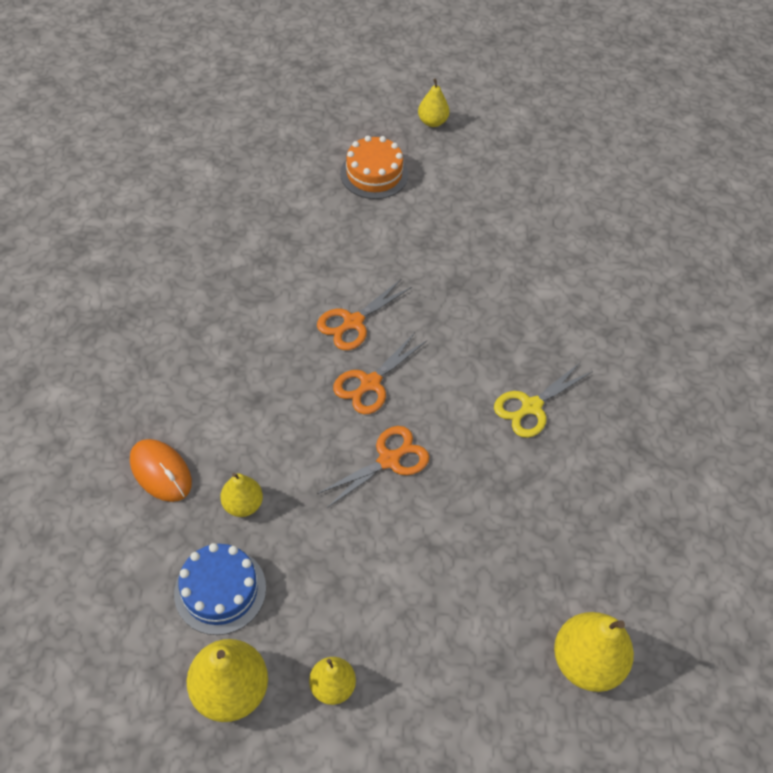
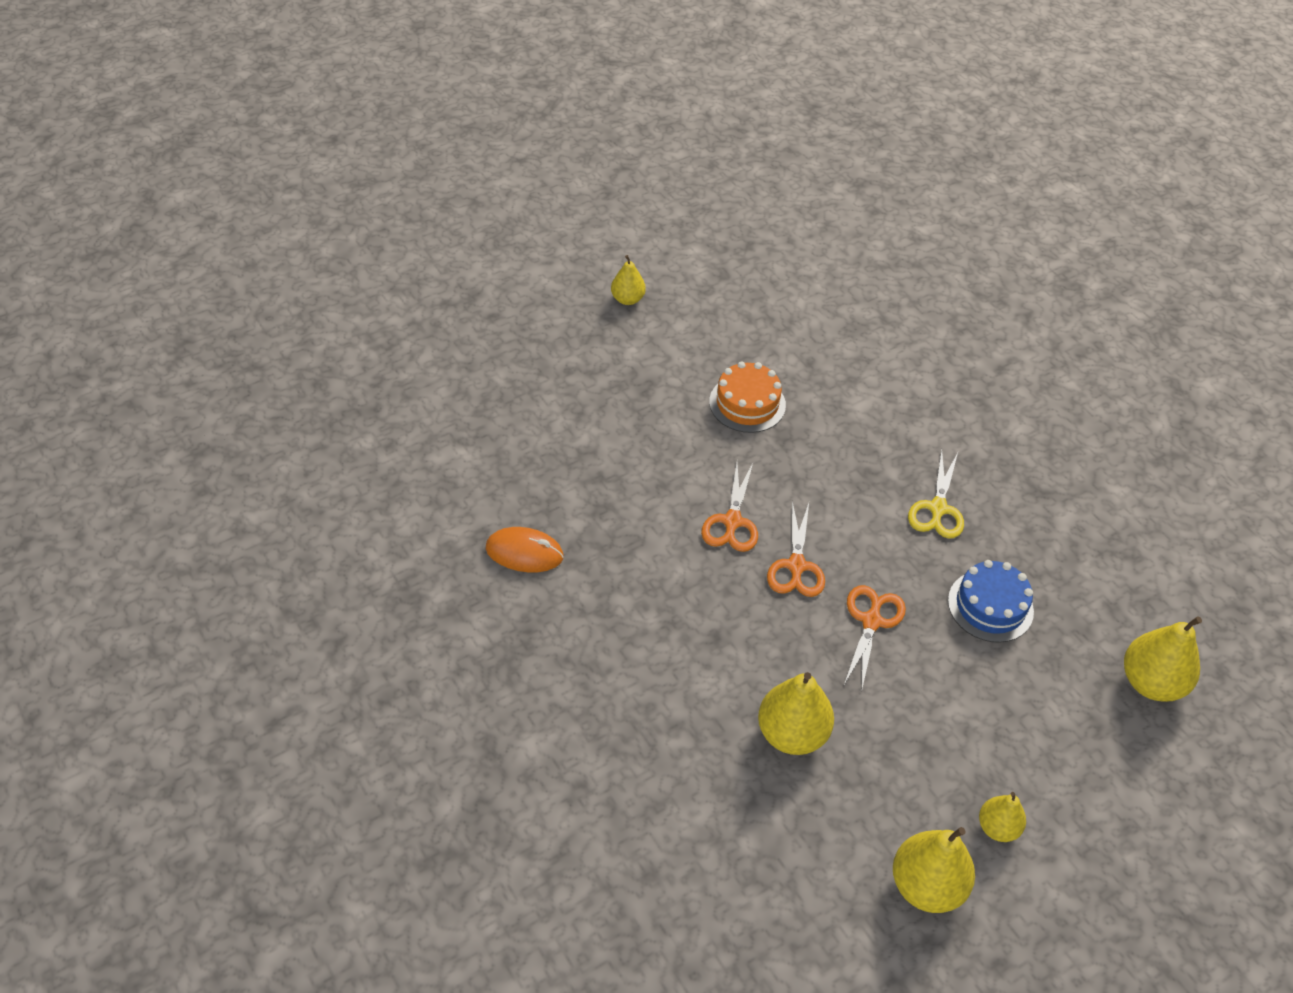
camera: 35 degrees left, 5 degrees down
orange mouse [130,439,192,502] -> orange mouse moved to [486,527,563,572]
blue cake [174,543,266,635] -> blue cake moved to [948,560,1034,643]
yellow pear [220,473,263,517] -> yellow pear [758,672,834,755], size x1.69
orange cake [340,136,408,199] -> orange cake moved to [709,361,786,433]

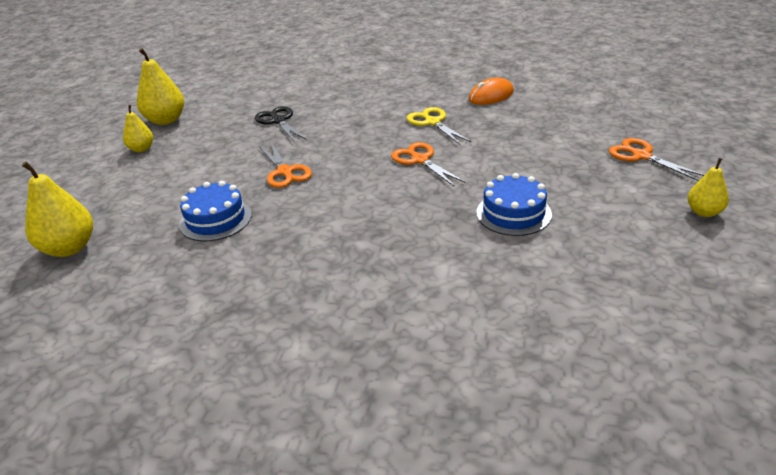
camera: 140 degrees right, 15 degrees down
orange cake [709,361,786,433] -> blue cake [476,173,552,236]
yellow pear [758,672,834,755] -> black scissors [255,106,306,141]
orange scissors [767,501,825,597] -> orange scissors moved to [609,138,704,181]
yellow scissors [908,449,964,538] -> yellow scissors moved to [407,107,471,145]

